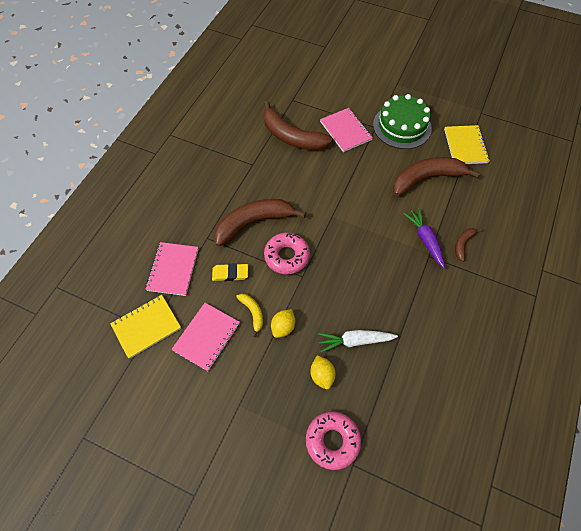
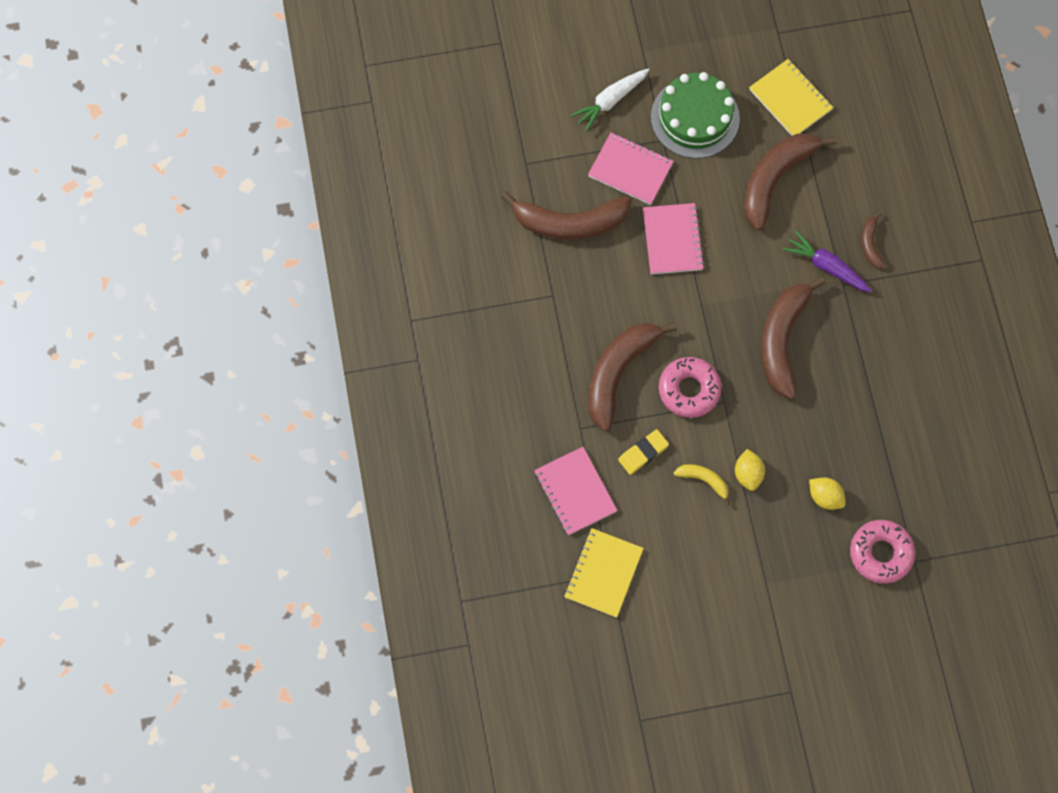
camera: 35 degrees left, 10 degrees up
pink notebook [171,303,240,371] -> pink notebook moved to [643,203,705,274]
white carrot [318,330,398,353] -> white carrot moved to [570,69,649,132]
none -> brown banana [761,276,825,399]

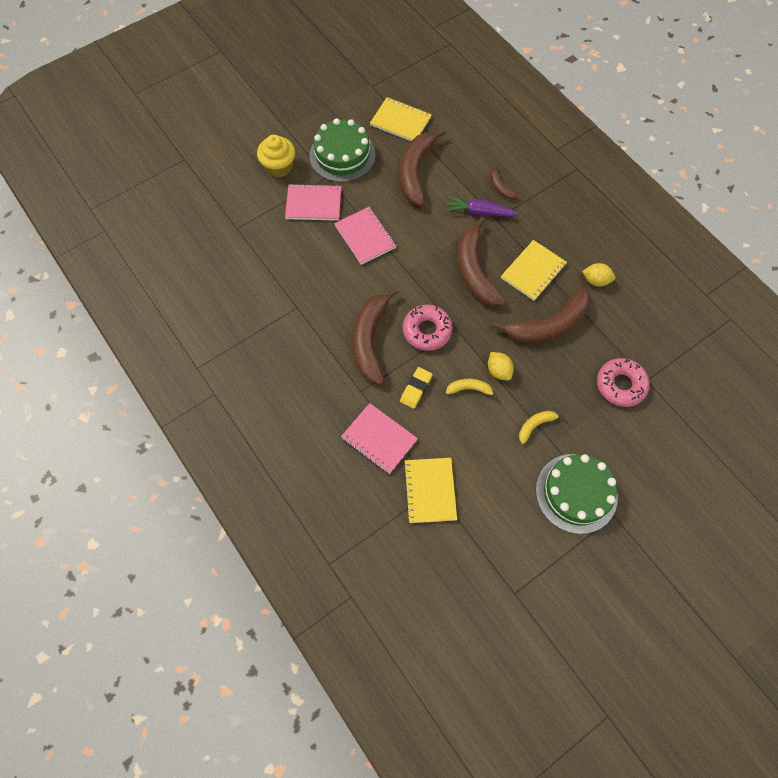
camera: 25 degrees left, 5 degrees down
brown banana [501,192,632,240] -> brown banana moved to [492,287,591,343]
white carrot [570,69,649,132] -> yellow cupcake [257,135,295,177]
yellow lemon [809,477,846,510] -> yellow lemon moved to [582,263,615,286]
none -> yellow notebook [501,240,567,301]
none -> yellow banana [519,411,565,444]
none -> green cake [536,454,618,534]

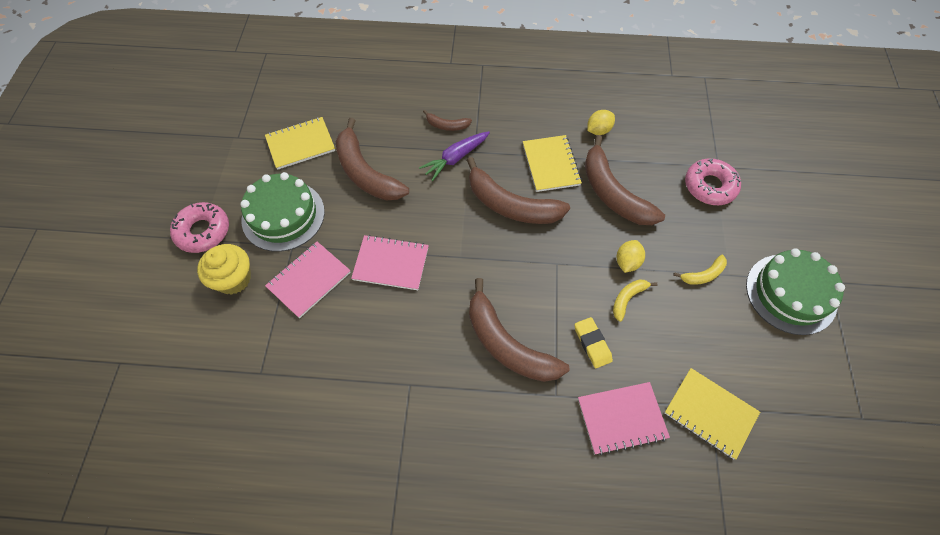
camera: 50 degrees left, 5 degrees down
pink donut [403,305,453,351] -> pink donut moved to [170,202,229,253]
yellow lemon [488,352,514,380] -> yellow lemon turned 75 degrees counterclockwise [617,240,645,273]
brown banana [492,287,591,343] -> brown banana turned 135 degrees clockwise [585,135,665,225]
yellow banana [519,411,565,444] -> yellow banana turned 120 degrees counterclockwise [673,255,727,285]

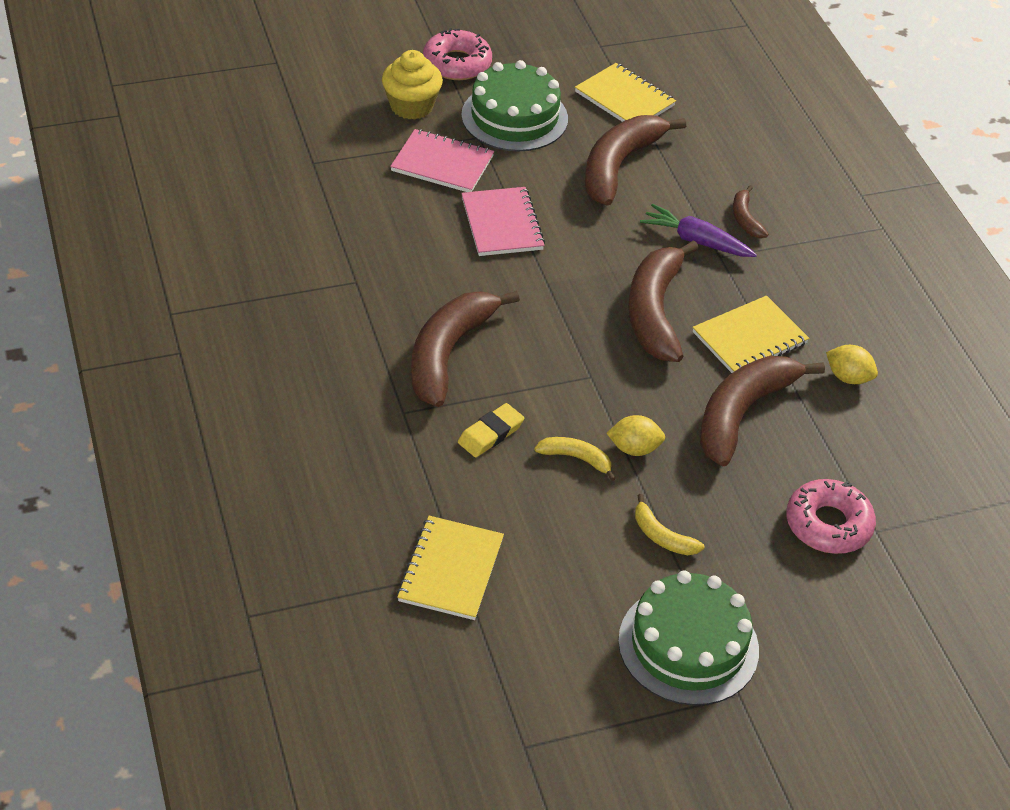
camera: 65 degrees right, 15 degrees down
pink notebook [578,382,670,456] -> none

